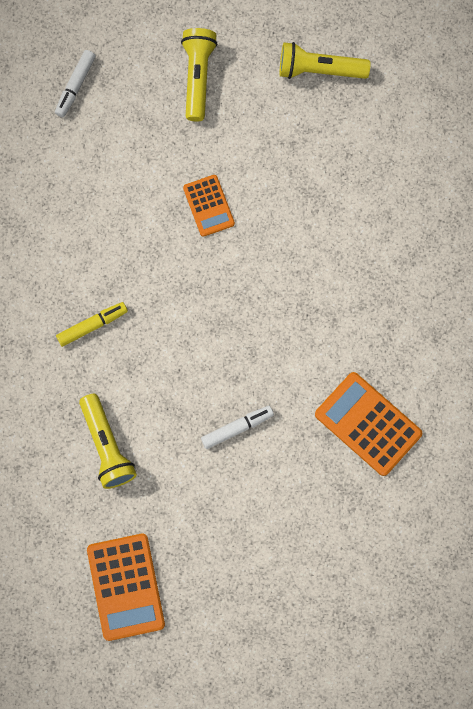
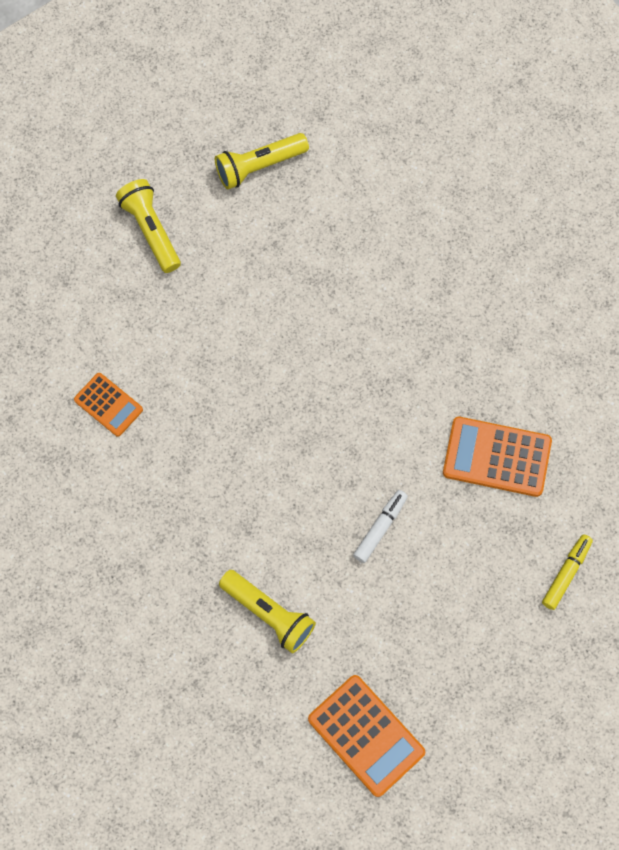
camera: 30 degrees left, 5 degrees down
white marker [55,50,96,117] -> none
yellow marker [56,302,128,347] -> yellow marker moved to [542,534,593,610]
orange calculator [183,175,235,237] -> orange calculator moved to [74,373,143,437]

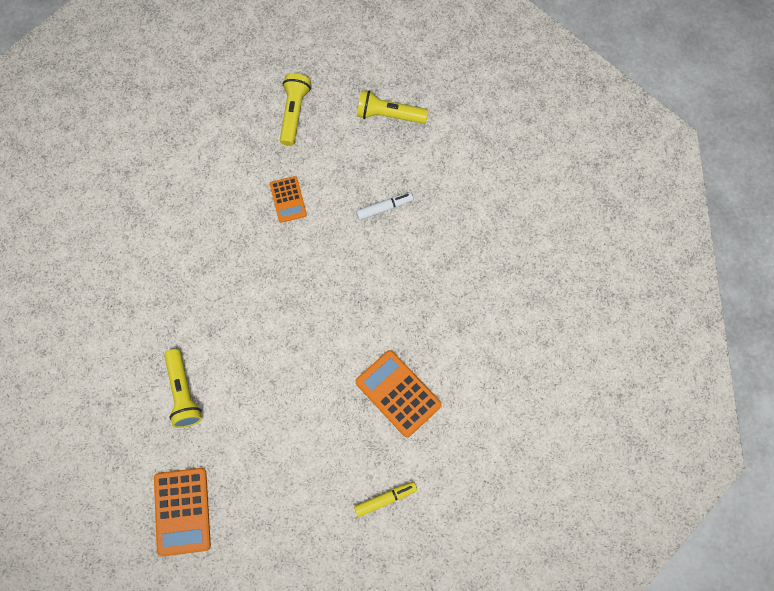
camera: 35 degrees right, 0 degrees up
orange calculator [74,373,143,437] -> orange calculator moved to [270,176,307,223]
white marker [353,490,408,563] -> white marker moved to [356,192,413,220]

